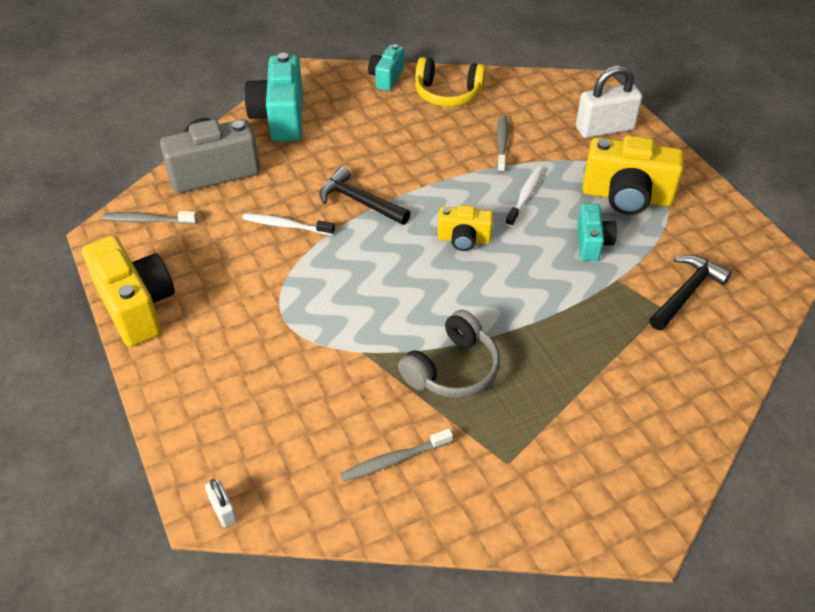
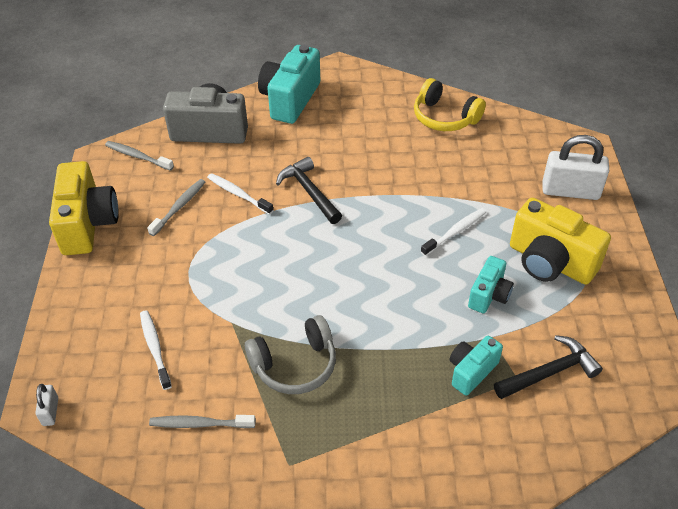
camera: 25 degrees right, 0 degrees up
turquoise camera [368,44,404,91] -> turquoise camera moved to [450,336,503,396]
yellow camera [438,205,493,251] -> none
grey toothbrush [497,115,508,173] -> grey toothbrush moved to [147,179,205,236]
none -> white toothbrush [140,310,172,390]

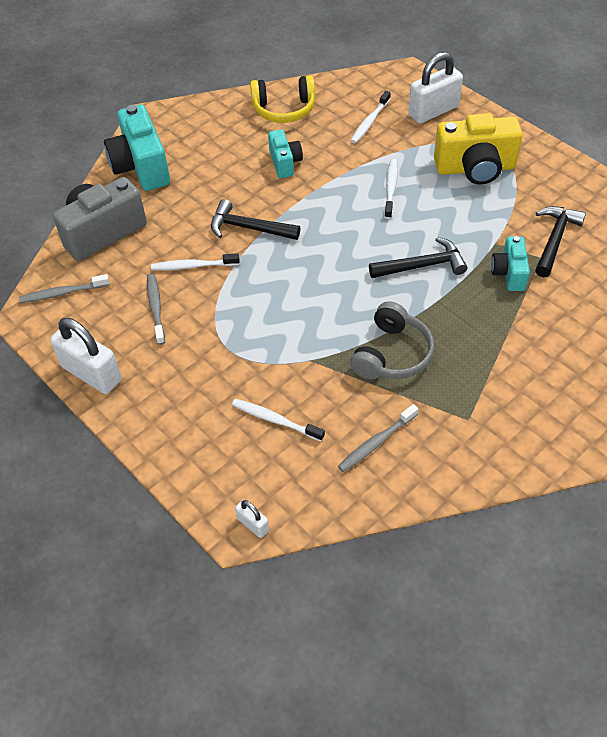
camera: 40 degrees left, 5 degrees up
yellow camera [49,161,119,255] -> white padlock [50,318,121,394]
turquoise camera [468,256,514,314] -> turquoise camera moved to [268,129,303,178]
none -> white toothbrush [350,91,391,143]
none -> black hammer [369,237,467,278]

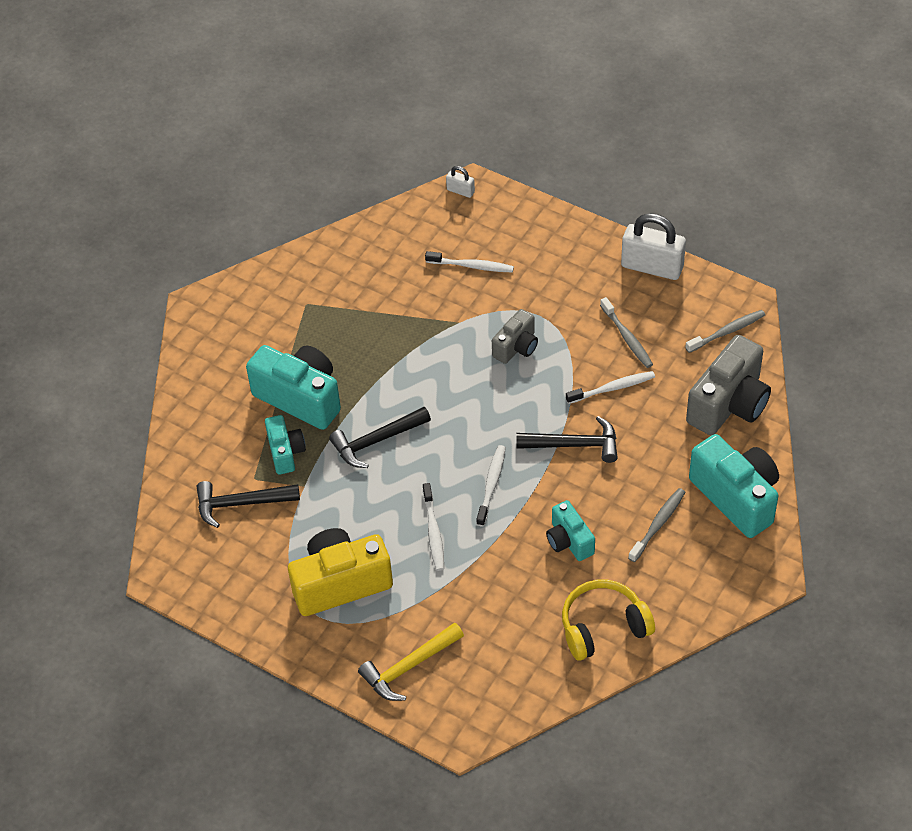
camera: 165 degrees right, 0 degrees up
grey toothbrush [338,404,418,472] -> grey toothbrush moved to [628,488,685,562]
white toothbrush [350,91,391,143] -> white toothbrush moved to [476,445,506,527]
grey headphones [350,301,435,380] -> none
white padlock [408,52,463,124] -> yellow hammer [358,622,464,701]
black hammer [535,206,586,277] -> black hammer turned 75 degrees clockwise [197,481,300,528]
none -> turquoise camera [246,345,341,430]
none -> grey camera [492,309,538,364]

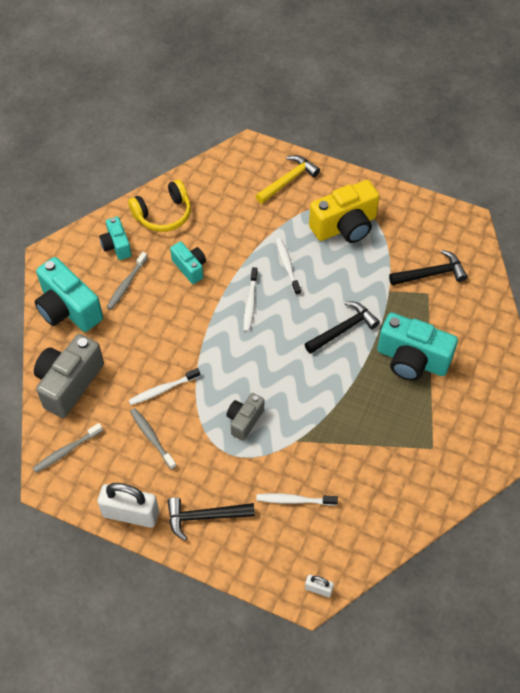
camera: 170 degrees right, 5 degrees up
turquoise camera [265,415,306,475] -> turquoise camera moved to [99,217,132,260]
black hammer [516,416,618,463] -> black hammer moved to [167,497,255,541]

